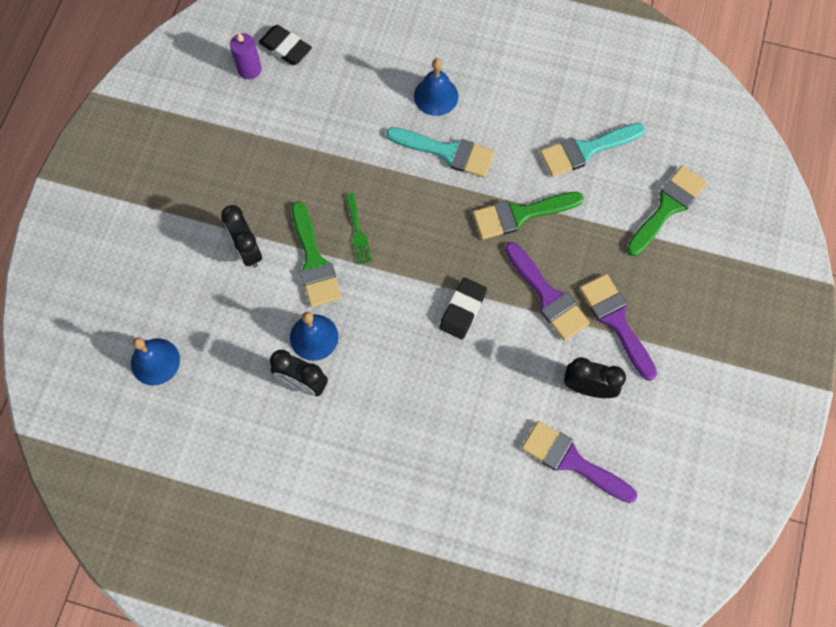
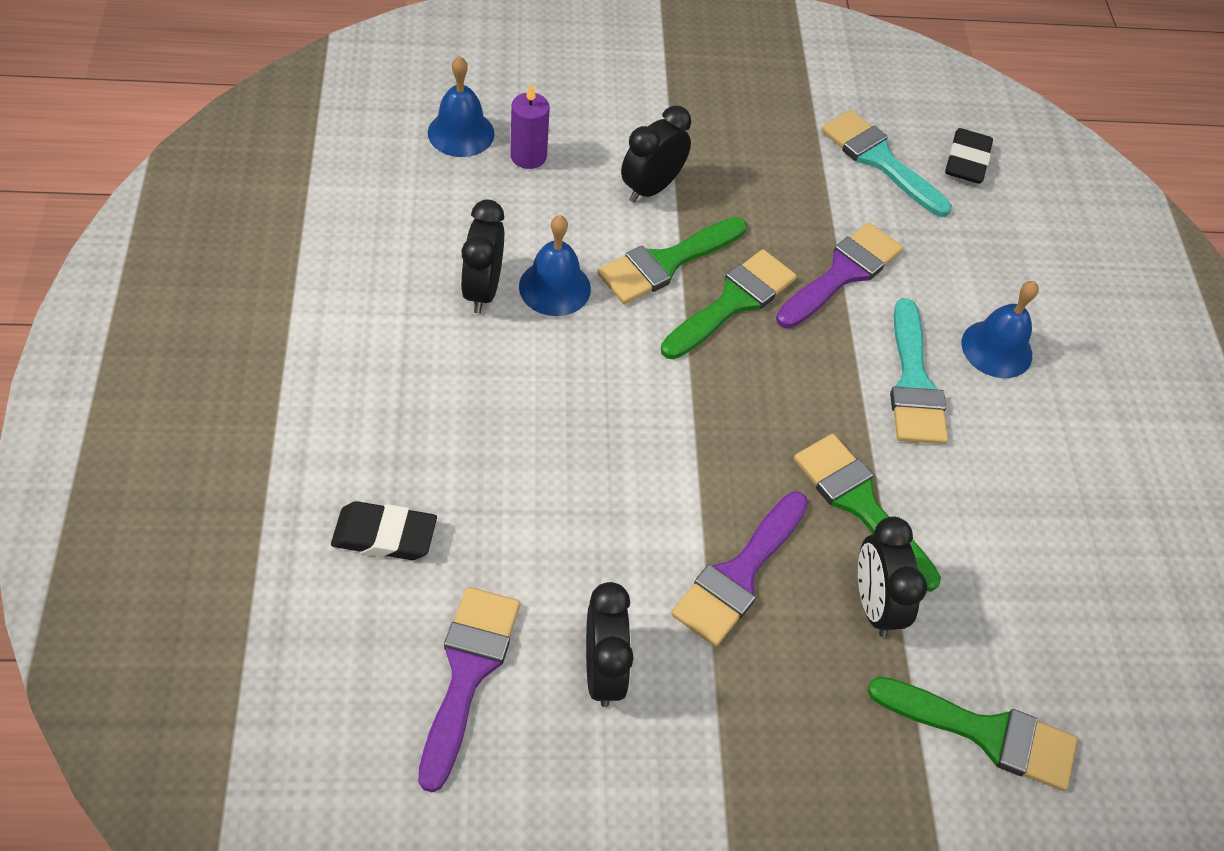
camera: 65 degrees right, 15 degrees down
purple candle [230,33,261,79] -> purple candle moved to [510,83,550,169]
green fork [346,193,372,265] -> green brush [661,249,797,359]
black eraser [439,278,487,339] -> black eraser moved to [331,501,437,560]
turquoise brush [540,123,646,177] -> turquoise brush moved to [821,110,952,217]
purple brush [579,274,657,381] -> purple brush moved to [776,222,903,329]
none -> black clock [858,517,927,637]

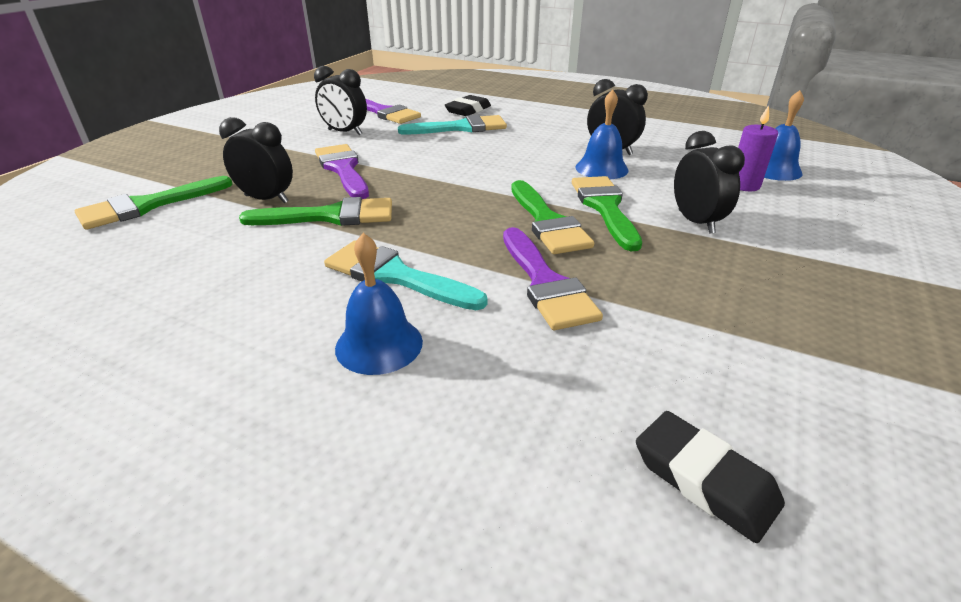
camera: 125 degrees right, 20 degrees down
turquoise brush [821,110,952,217] -> turquoise brush moved to [398,115,507,135]

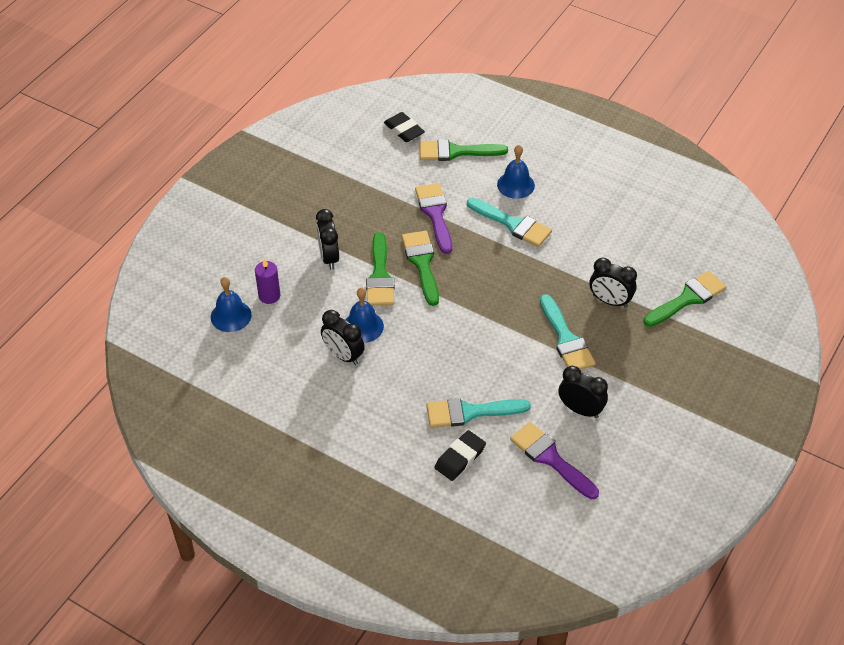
camera: 175 degrees left, 15 degrees up
green brush [239,197,392,226] -> green brush moved to [419,139,508,161]
purple brush [315,144,369,199] -> turquoise brush [540,294,596,370]

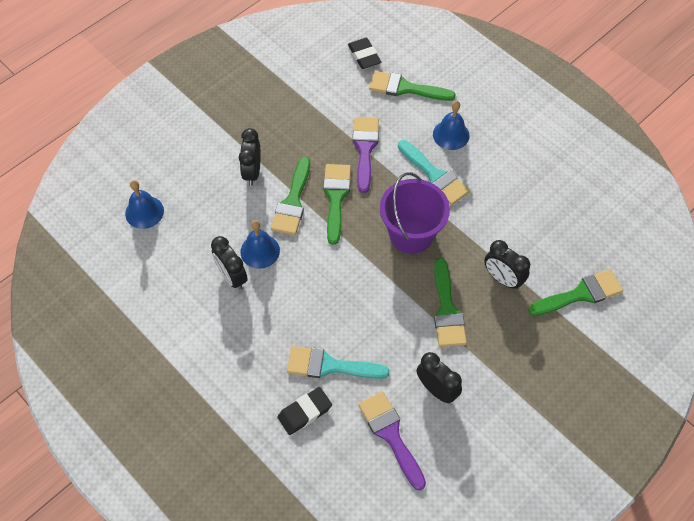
camera: 15 degrees right, 10 degrees up
purple candle [255,258,280,304] -> none
turquoise brush [540,294,596,370] -> green brush [434,258,467,347]
none -> purple bucket [380,172,450,254]

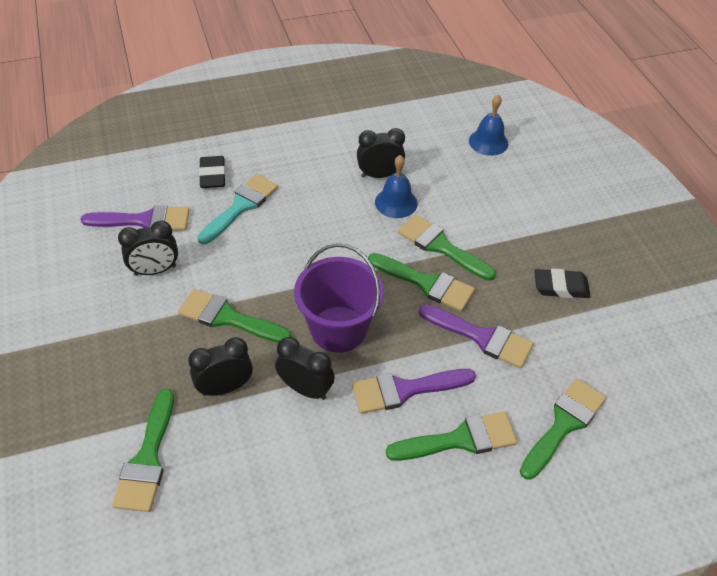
camera: 115 degrees right, 10 degrees down
black clock [239,128,261,186] -> black clock moved to [275,337,335,400]
black eraser [348,38,381,69] -> black eraser moved to [534,269,590,298]
turquoise brush [398,140,470,205] -> purple brush [352,369,476,414]
blue bell [433,101,469,150] -> green brush [386,412,517,461]

